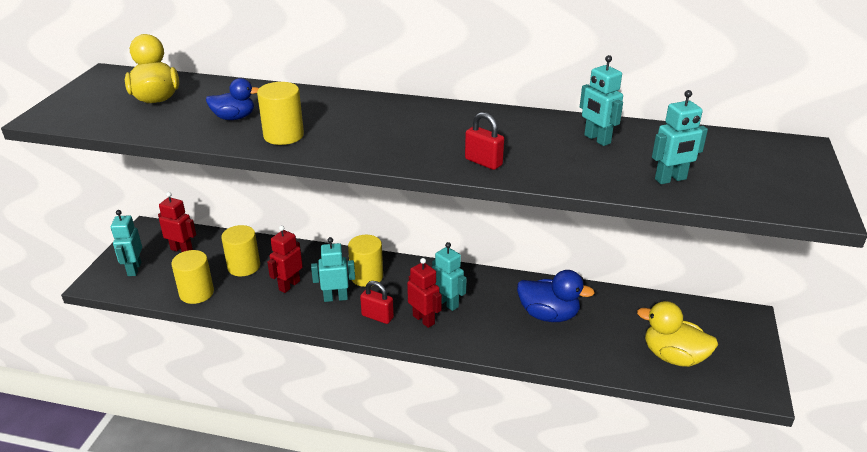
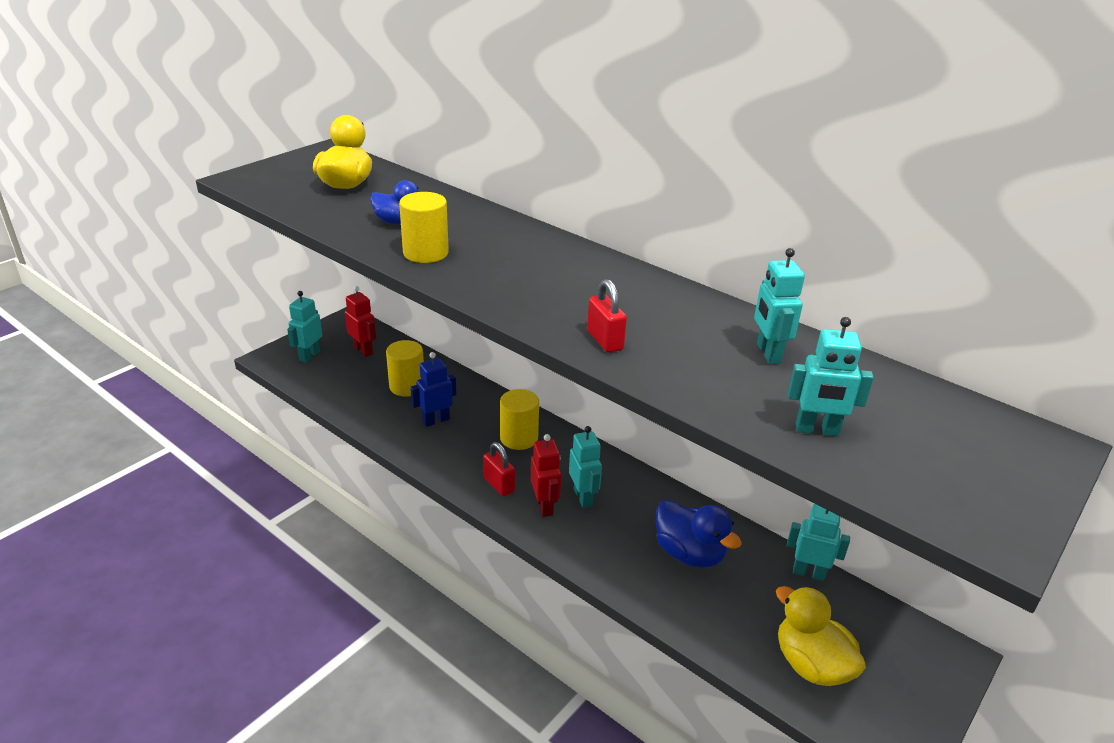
camera: 25 degrees right, 0 degrees up
yellow cylinder [171,250,214,304] -> none
red robot [267,225,303,293] -> blue robot [410,352,456,427]
turquoise robot [311,237,355,302] -> turquoise robot moved to [787,504,850,581]

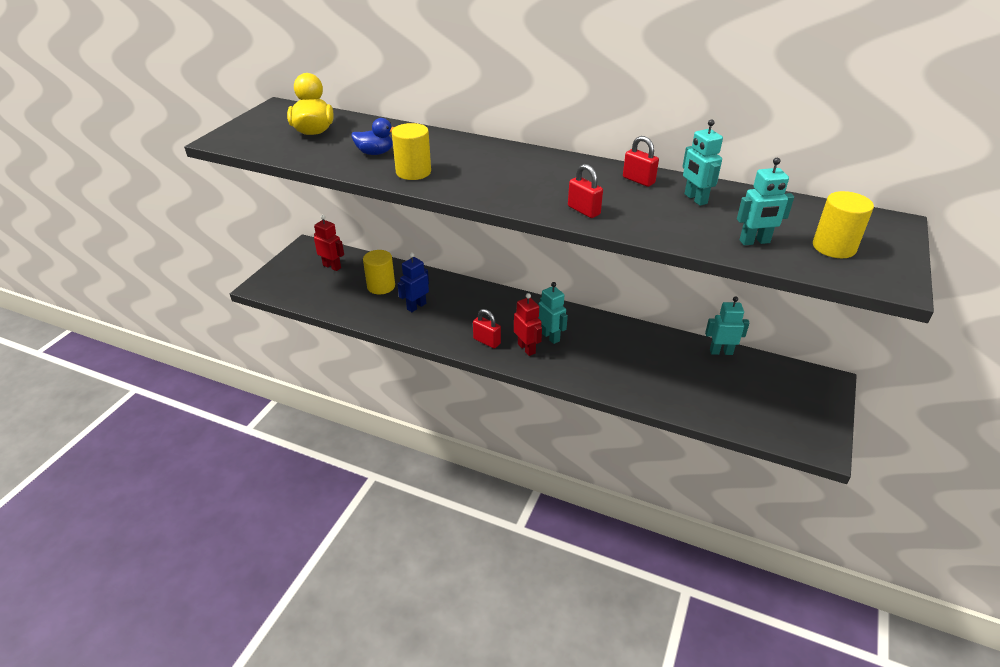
camera: 15 degrees left, 5 degrees up
turquoise robot [287,291,322,363] -> none
yellow cylinder [500,389,539,450] -> yellow cylinder moved to [813,191,874,258]
blue duck [656,500,742,568] -> none
yellow duck [776,586,866,686] -> none
none -> red padlock [623,136,659,187]

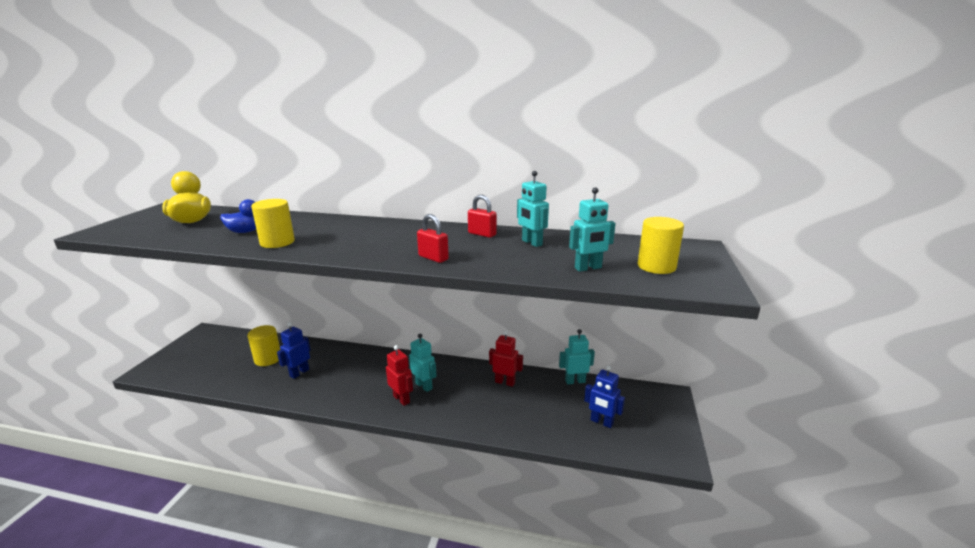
camera: 10 degrees left, 15 degrees down
red robot [314,215,344,271] -> red robot moved to [489,330,523,387]
red padlock [473,309,501,349] -> none
none -> blue robot [584,365,625,428]

